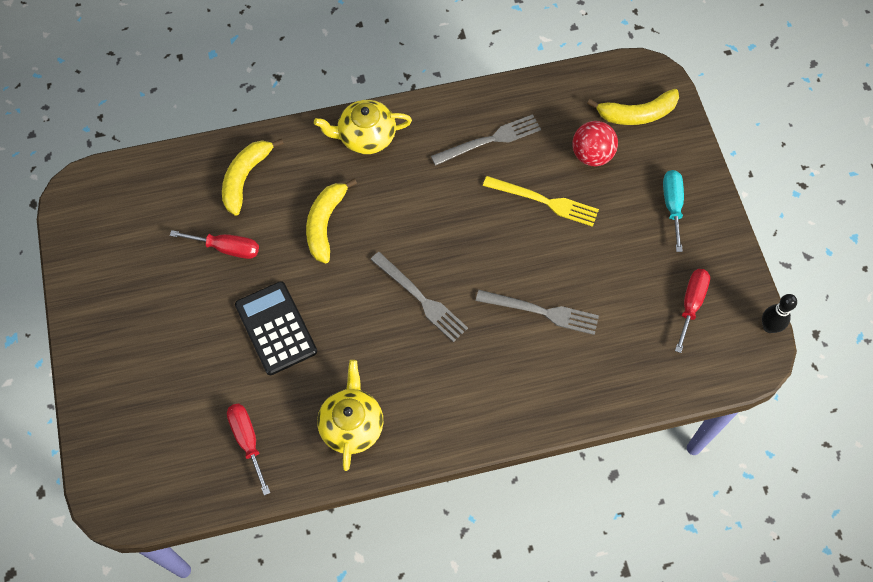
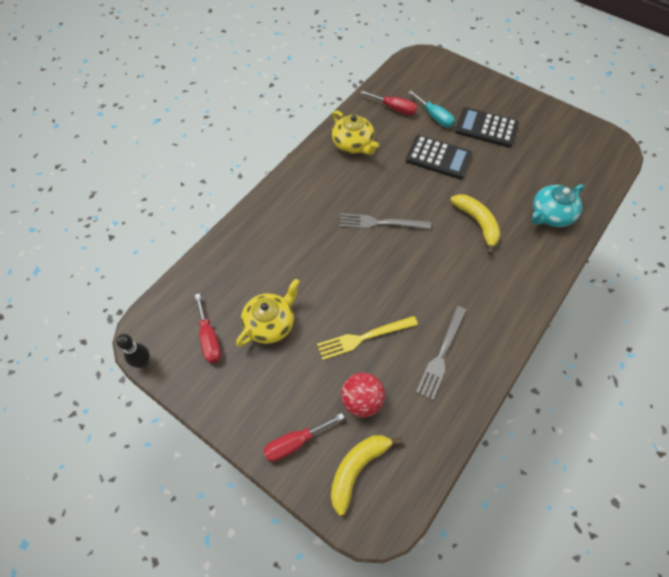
camera: 140 degrees right, 5 degrees down
red screwdriver [170,230,259,259] -> red screwdriver moved to [263,413,344,462]
yellow banana [222,139,284,216] -> turquoise teapot [532,184,584,227]
yellow teapot [314,100,412,154] -> yellow teapot moved to [236,279,300,347]
grey fork [476,290,599,335] -> none
turquoise screwdriver [663,170,684,252] -> turquoise screwdriver moved to [408,90,455,127]
none -> black calculator [455,107,519,148]

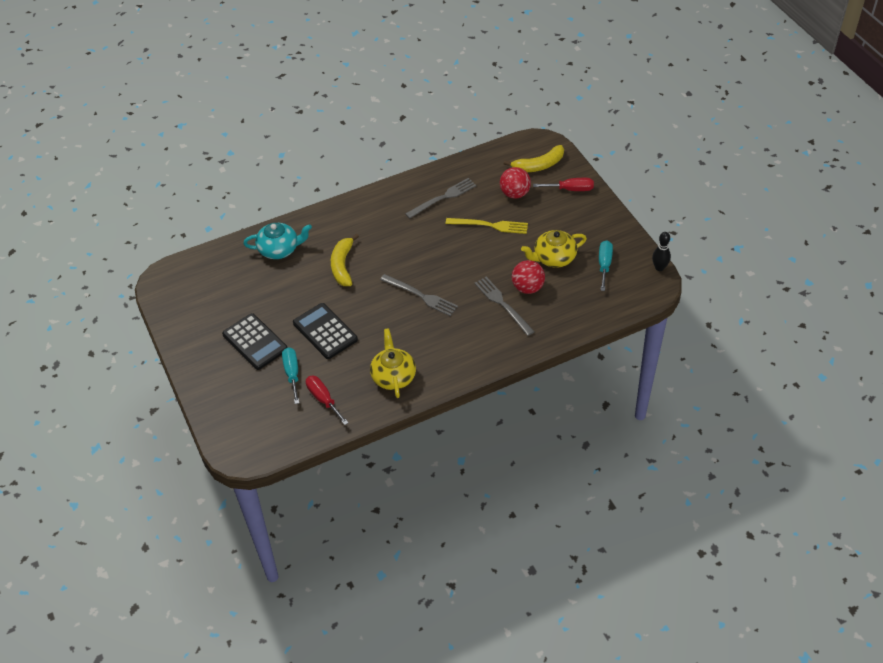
camera: 150 degrees left, 10 degrees down
red screwdriver [195,293,221,363] -> turquoise screwdriver [599,240,613,291]
none -> grey fork [475,277,535,336]
none -> red ball [512,260,545,294]

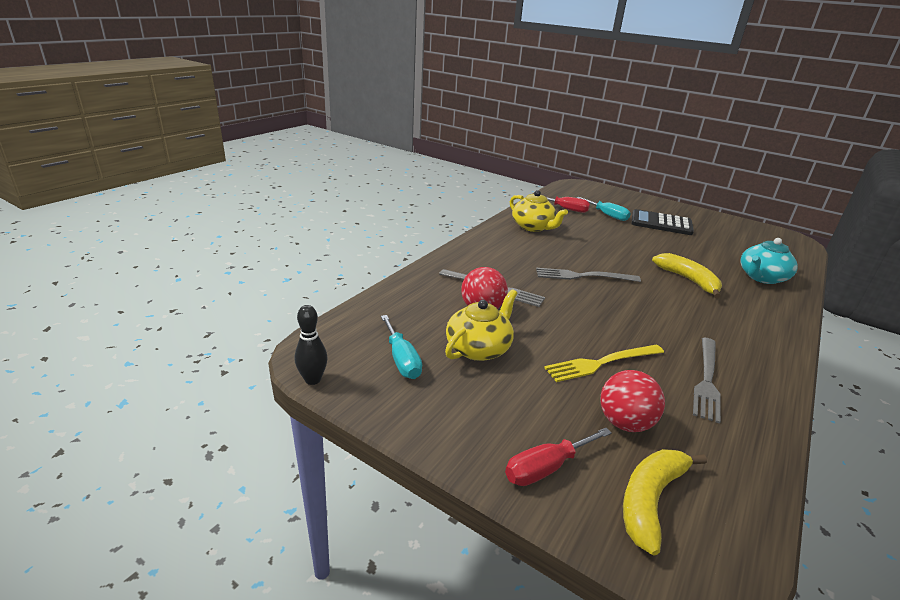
camera: 145 degrees right, 20 degrees down
black calculator [293,303,358,359] -> none

